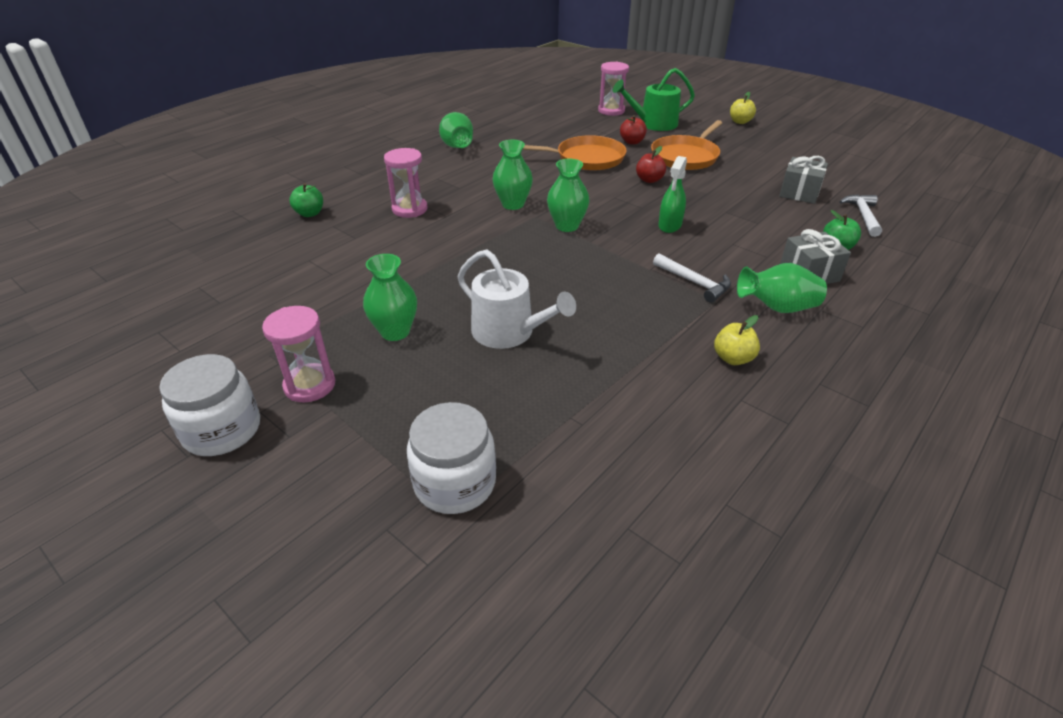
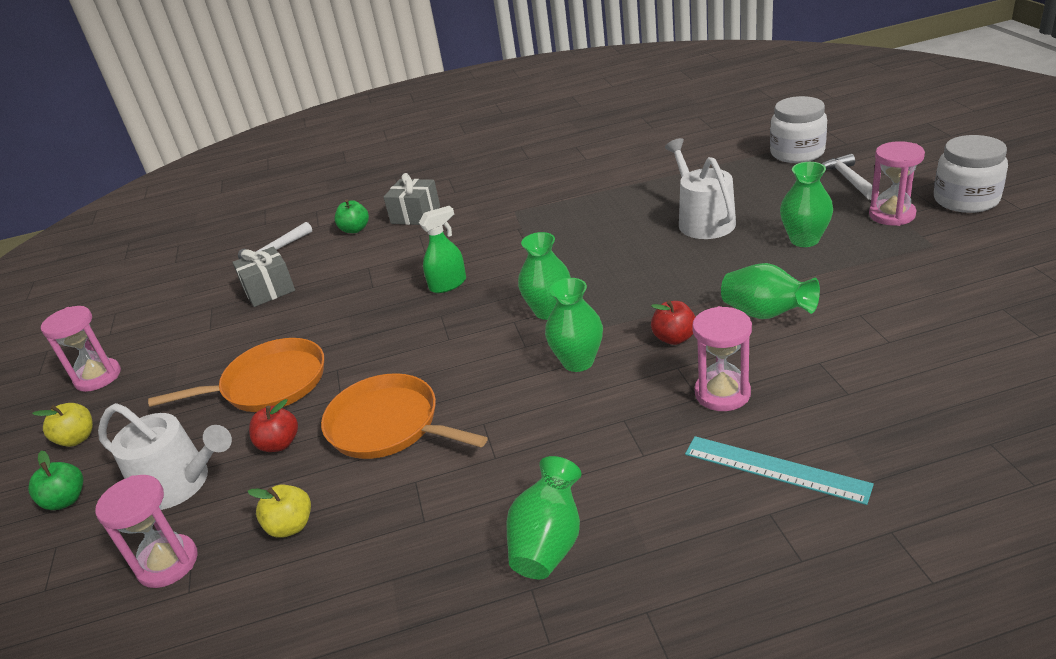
camera: 140 degrees left, 5 degrees down
green apple [289,183,323,217] -> green apple moved to [28,451,83,510]
green watering can [613,68,695,131] -> white watering can [98,403,232,510]
red apple [636,146,666,183] -> red apple moved to [651,300,695,345]
white hammer [653,254,731,303] -> white hammer moved to [822,154,879,200]
yellow apple [714,315,760,365] -> yellow apple moved to [247,485,311,538]
green vase [737,263,827,313] -> green vase moved to [721,263,820,319]
none -> pink hourglass [41,306,121,392]
none -> turquoise ruler [685,436,874,505]

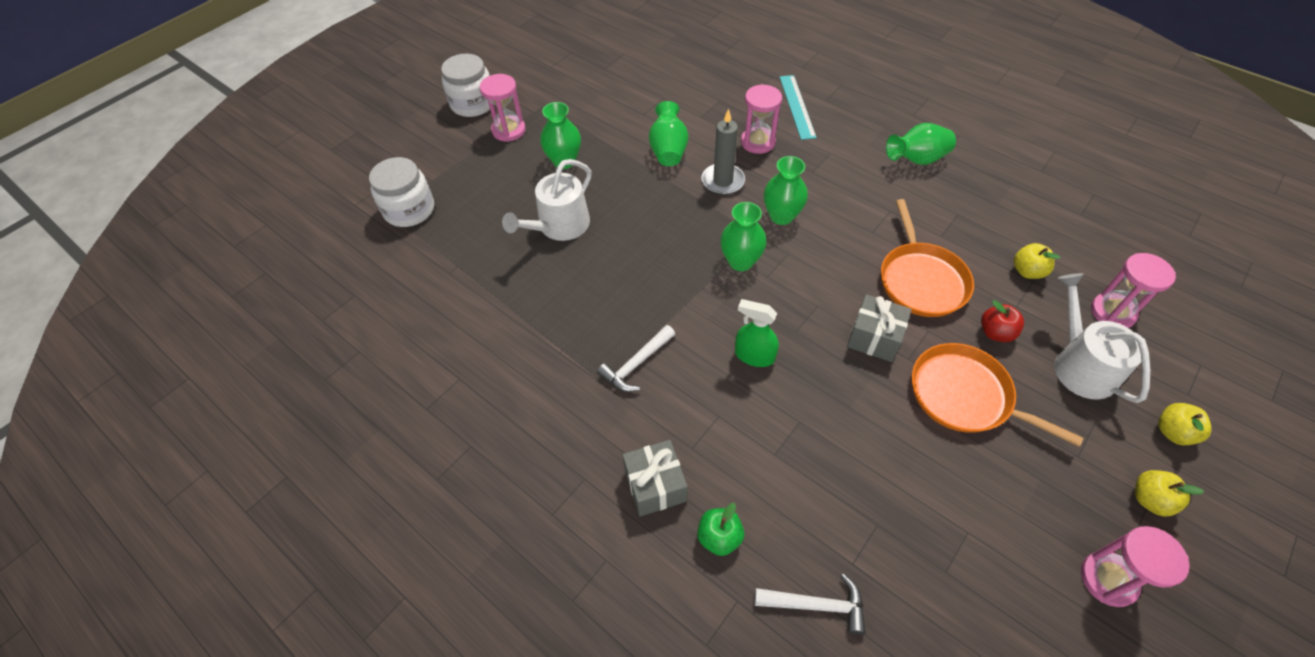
camera: 130 degrees left, 20 degrees up
green apple [28,451,83,510] -> yellow apple [1158,403,1212,445]
grey gift [232,246,295,307] -> grey gift moved to [847,294,912,362]
red apple [651,300,695,345] -> grey candle [701,109,745,195]
white hammer [822,154,879,200] -> white hammer moved to [597,325,675,392]

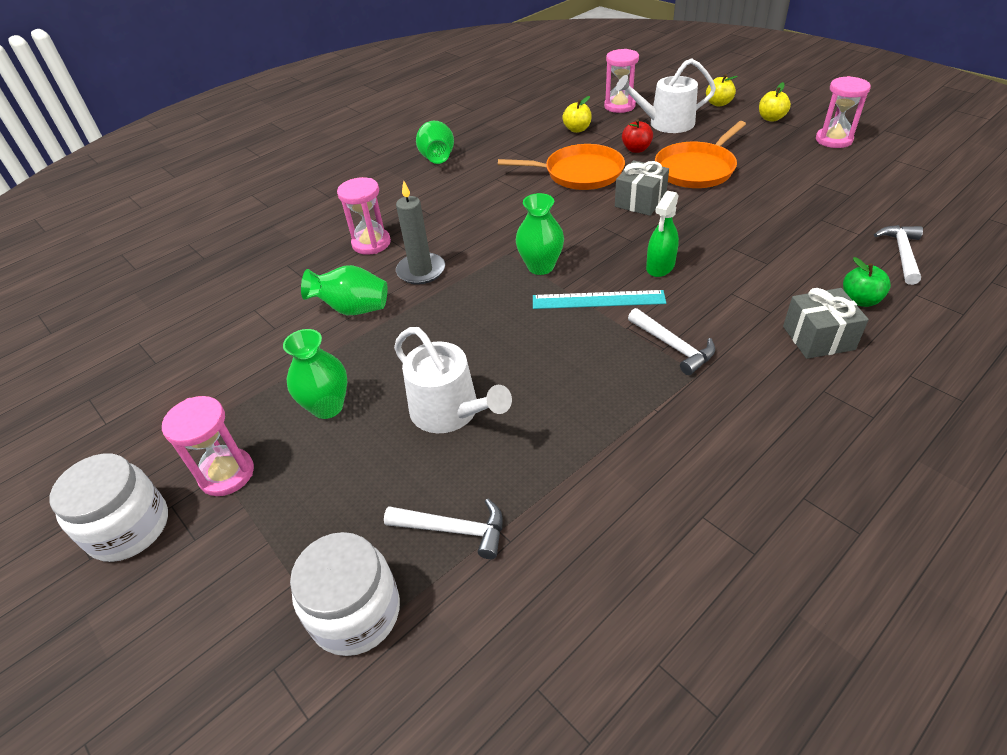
camera: 80 degrees left, 10 degrees down
green vase [764,156,808,225] -> none
turquoise ruler [780,75,817,140] -> turquoise ruler moved to [533,290,666,309]
none -> white hammer [384,499,503,559]

